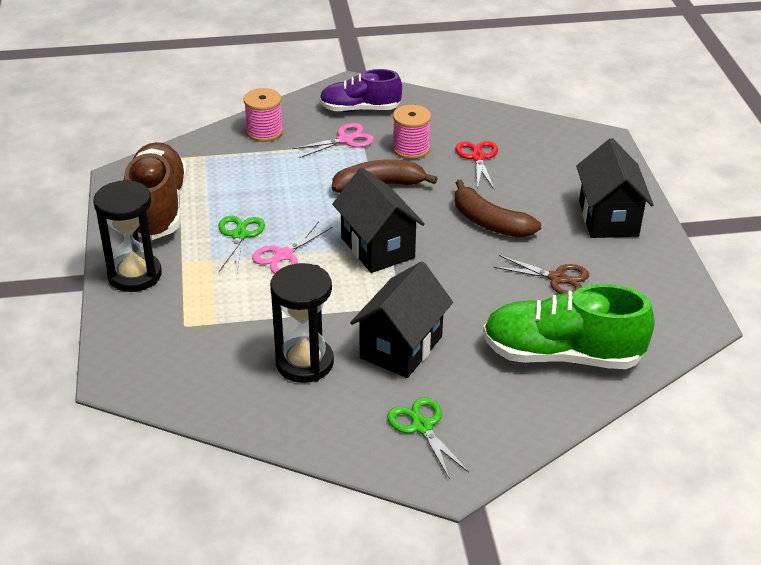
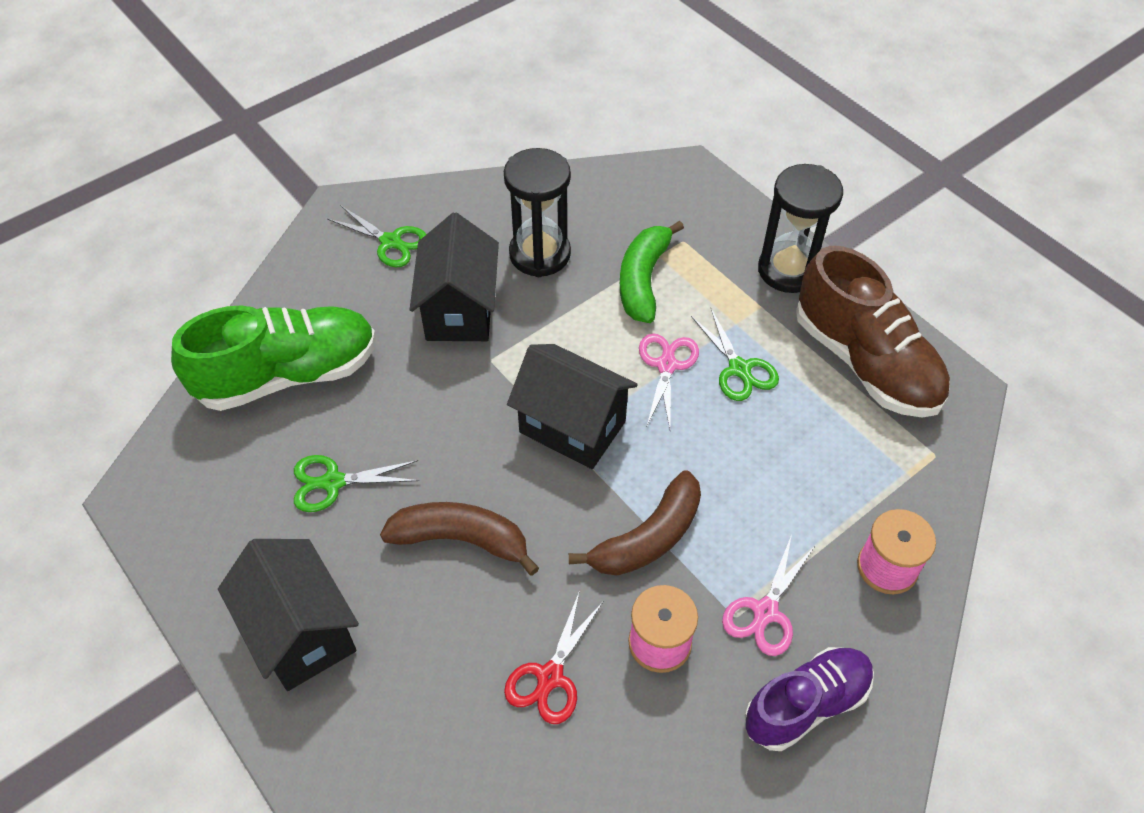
camera: 150 degrees right, 15 degrees up
red scissors [456,141,498,189] -> red scissors turned 60 degrees clockwise [504,593,603,724]
brown scissors [493,255,589,294] -> green scissors [294,455,420,512]
none -> green banana [620,221,684,323]

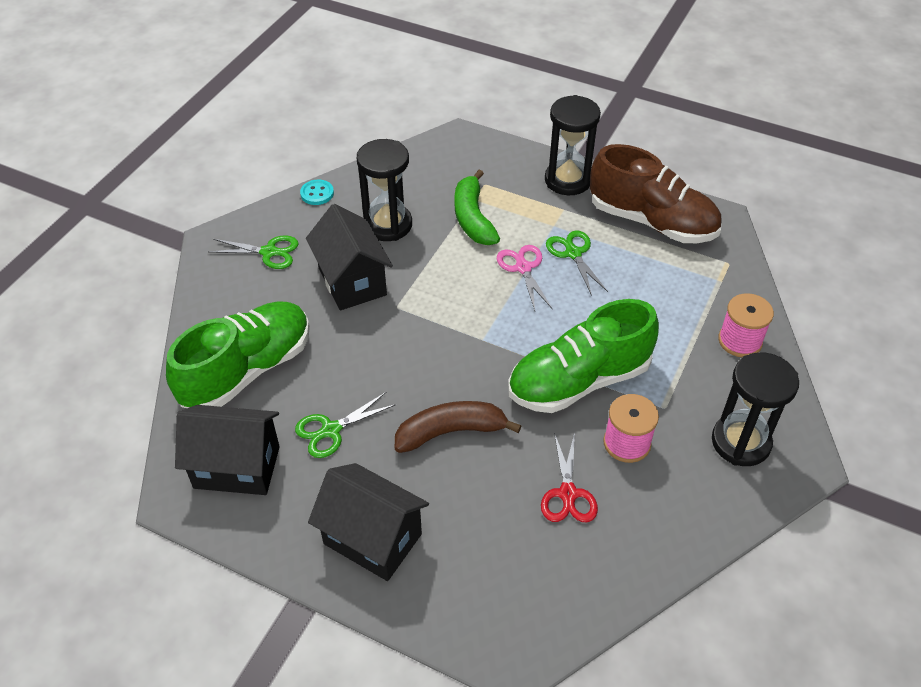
camera: 25 degrees left, 5 degrees down
black house [507,344,638,469] -> black house moved to [175,405,280,495]
brown banana [569,470,701,575] -> green shoe [508,299,659,413]
green scissors [691,309,779,401] -> green scissors turned 150 degrees counterclockwise [546,230,608,296]
pink scissors [722,535,816,656] -> none
purple shoe [745,647,874,751] -> black hourglass [712,352,799,466]
none -> turquoise button [300,180,334,205]

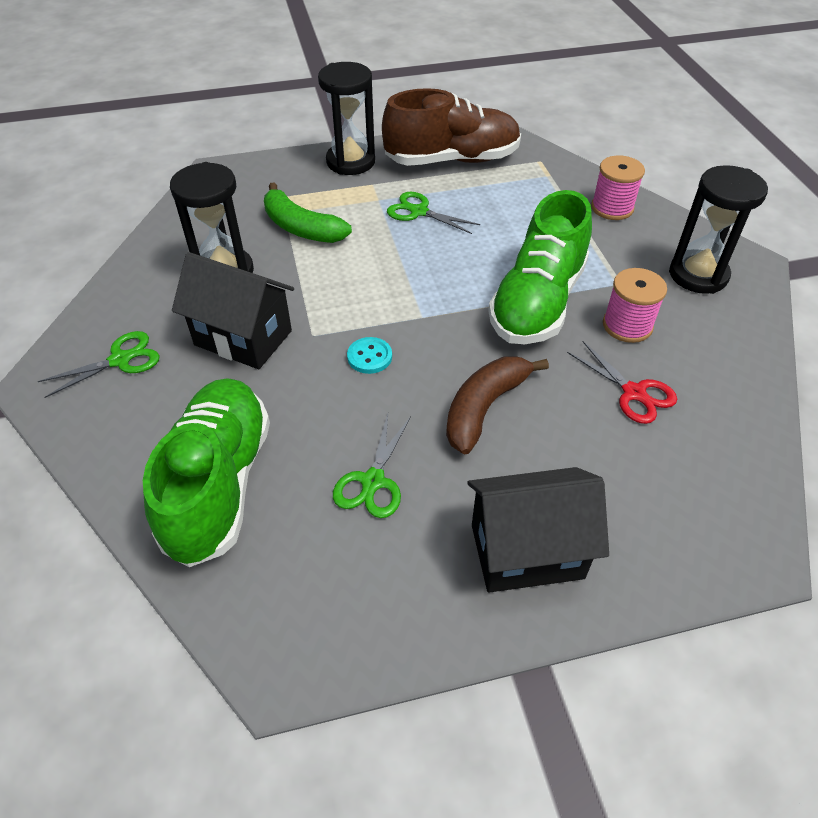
camera: 40 degrees left, 0 degrees up
black house [175,405,280,495] -> none
turquoise button [300,180,334,205] -> turquoise button moved to [347,337,392,374]
pink scissors [497,245,552,311] -> none

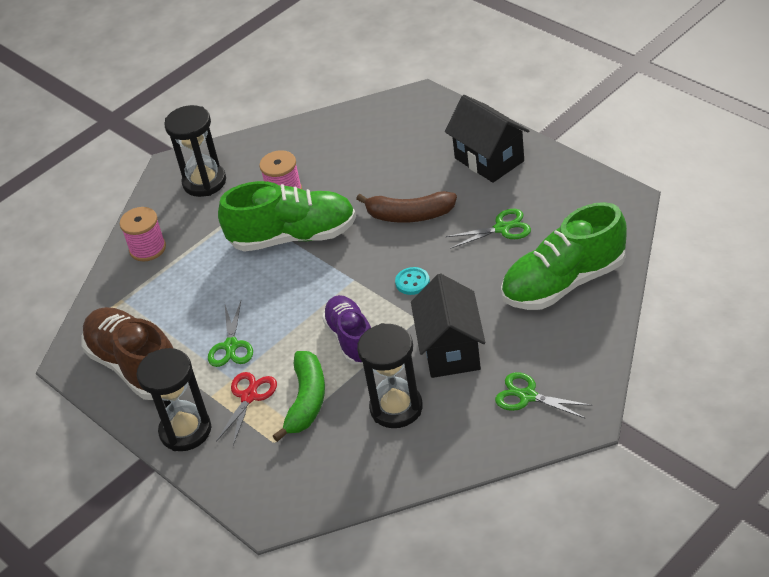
camera: 115 degrees left, 5 degrees down
red scissors [567,341,677,424] -> red scissors moved to [216,372,277,445]
none -> purple shoe [322,295,371,364]

